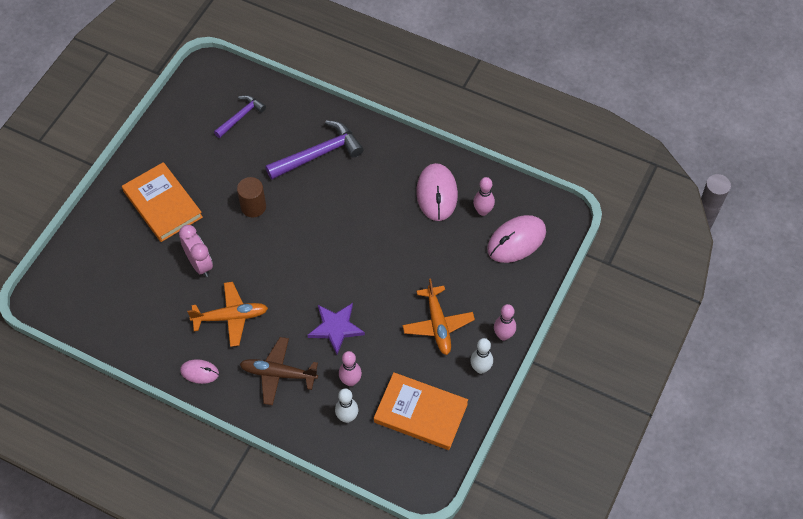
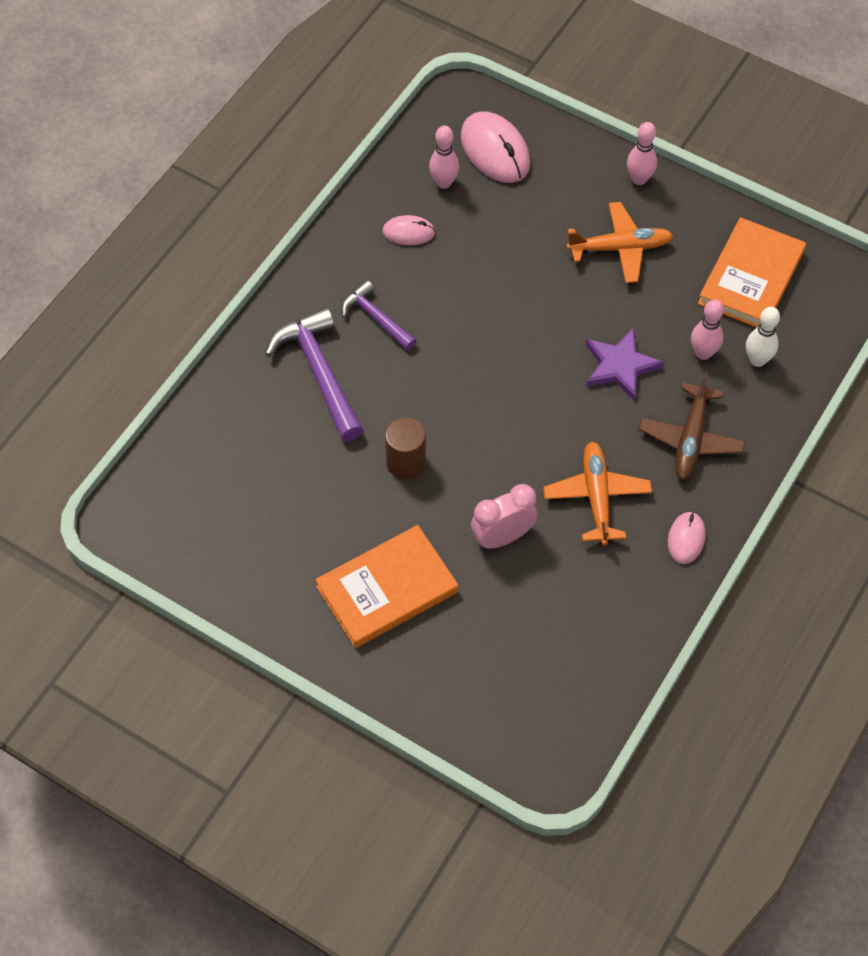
camera: 85 degrees left, 0 degrees up
purple hammer [214,95,266,138] -> purple hammer moved to [341,280,416,351]
pink mouse [416,163,458,221] -> pink mouse [382,215,435,245], size x0.55
white bowling pin [470,338,493,374] -> none

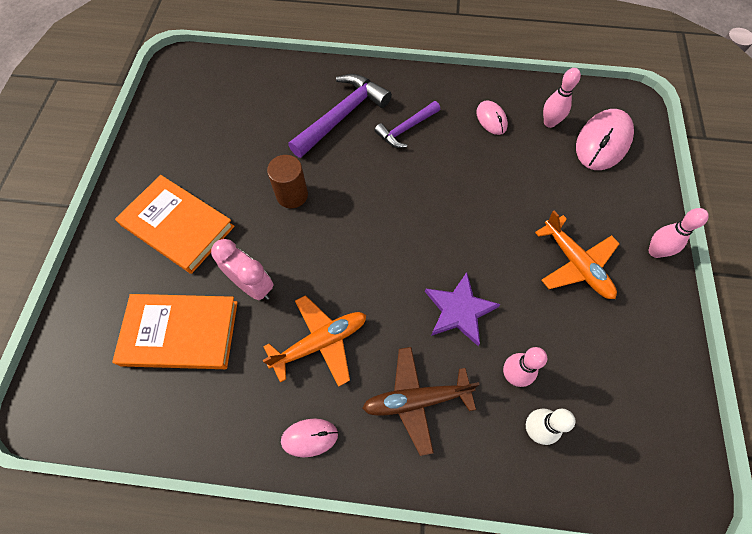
camera: 65 degrees right, 5 degrees up
purple hammer [341,280,416,351] -> purple hammer turned 150 degrees counterclockwise [374,101,440,148]
orange book [698,217,806,328] -> orange book moved to [112,294,238,369]

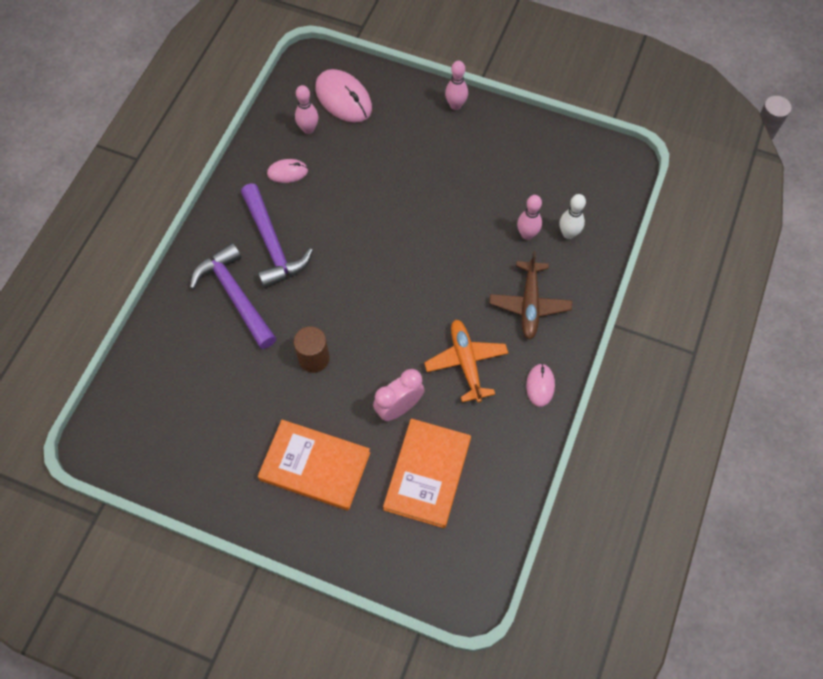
camera: 75 degrees left, 0 degrees up
orange book [115,175,235,274] -> orange book turned 60 degrees clockwise [258,420,370,511]
purple hammer [374,101,440,148] -> purple hammer [241,183,313,289], size x1.65
purple star [425,272,501,346] -> none
orange plane [535,210,620,299] -> none

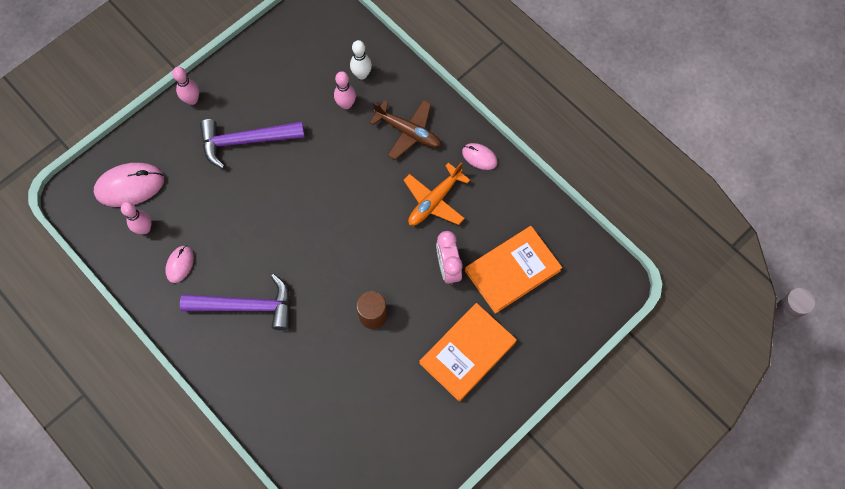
camera: 65 degrees left, 5 degrees up
purple hammer [190,243,277,349] -> purple hammer moved to [200,119,305,169]
orange book [383,418,471,528] -> orange book turned 75 degrees counterclockwise [465,226,562,314]
orange plane [424,319,508,403] -> orange plane turned 60 degrees counterclockwise [404,162,470,226]

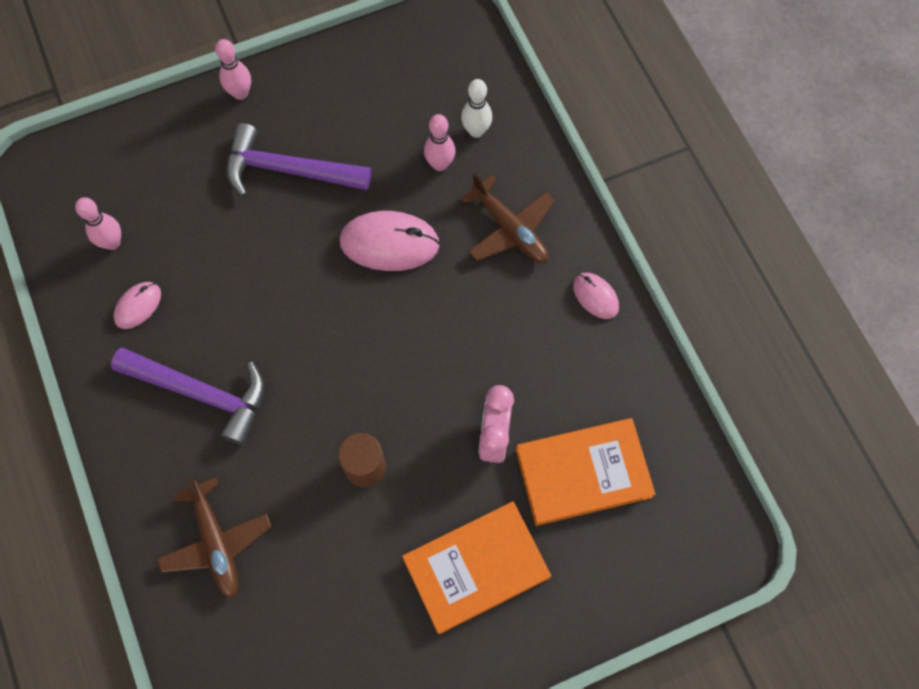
camera: 20 degrees right, 0 degrees up
pink mouse [94,163,164,207] -> pink mouse moved to [339,211,440,271]
orange plane [404,162,470,226] -> none
none -> brown plane [157,476,271,598]

